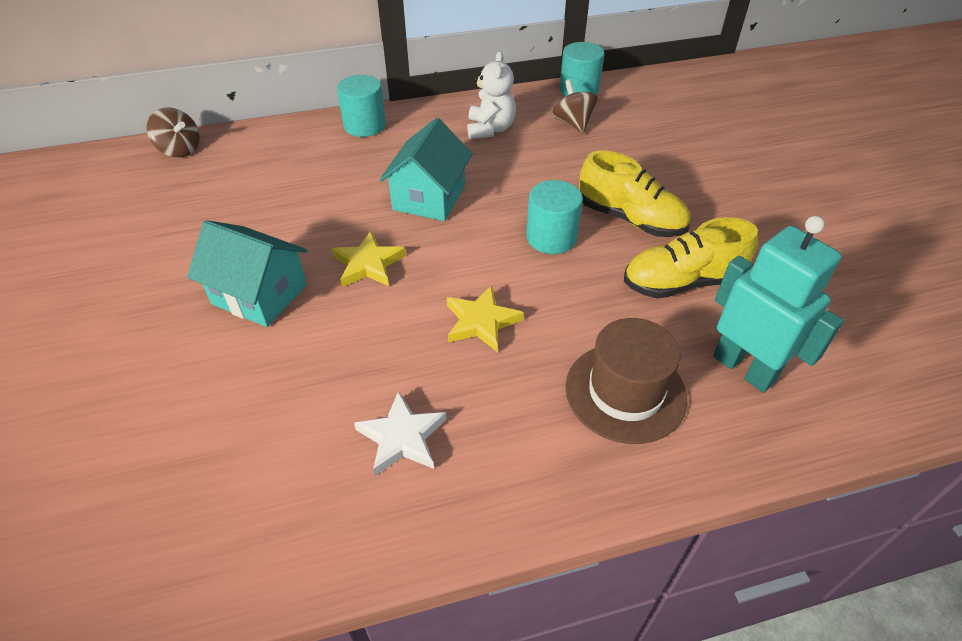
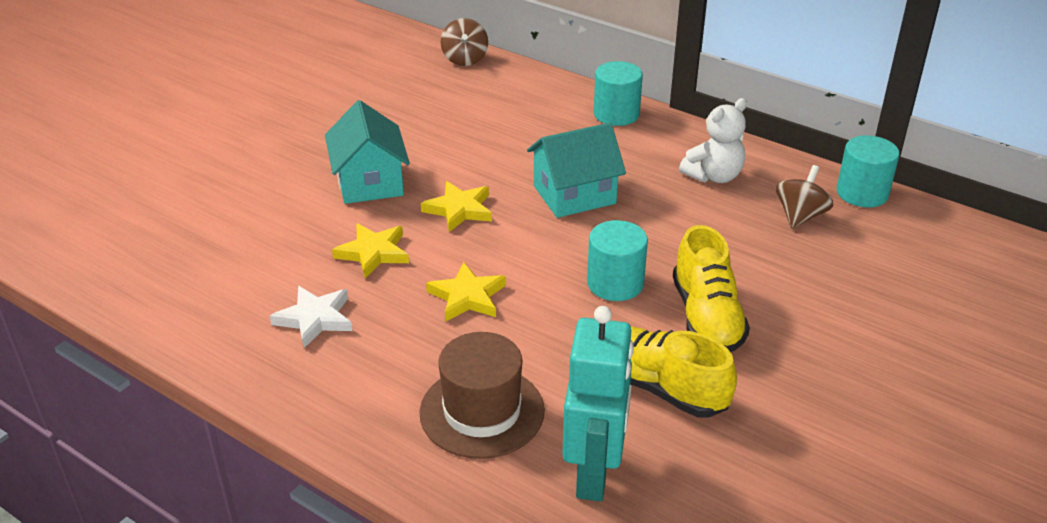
camera: 50 degrees right, 10 degrees down
none -> yellow star [332,223,409,278]

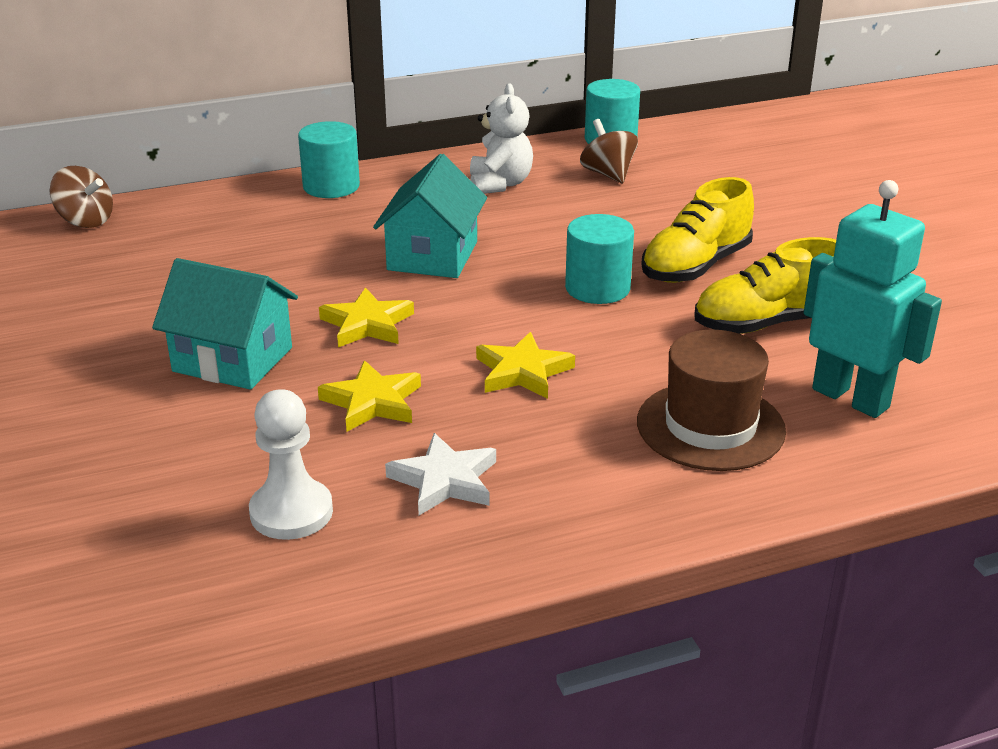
camera: 55 degrees left, 5 degrees down
yellow shoe [673,225,750,352] -> yellow shoe turned 105 degrees clockwise [641,177,754,283]
none -> white pawn [249,389,333,540]

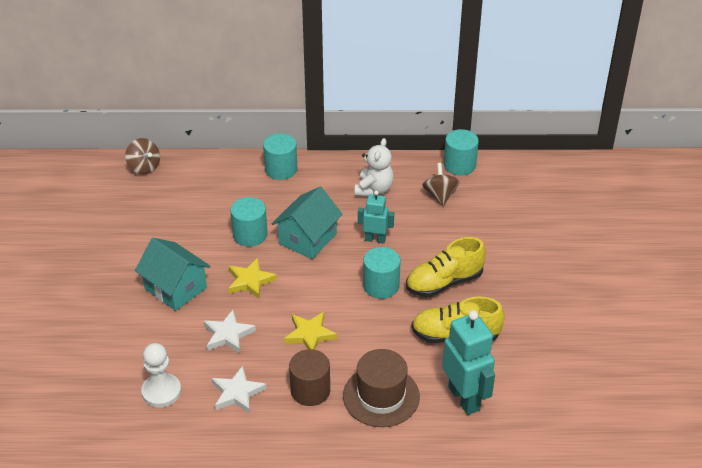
camera: 20 degrees right, 10 degrees up
yellow star [318,360,421,432] -> white star [203,310,256,353]
none -> turquoise cylinder [230,197,268,247]
none -> brown cylinder [289,349,330,406]
none -> turquoise robot [358,190,394,243]

